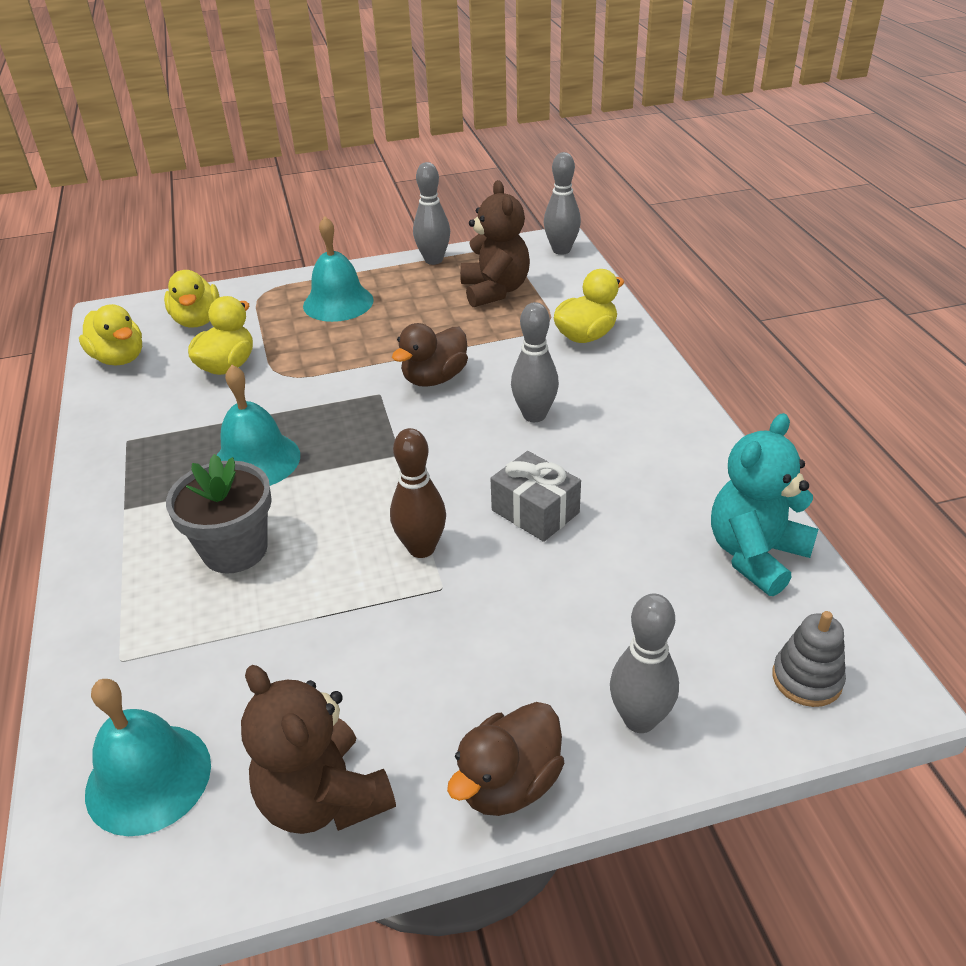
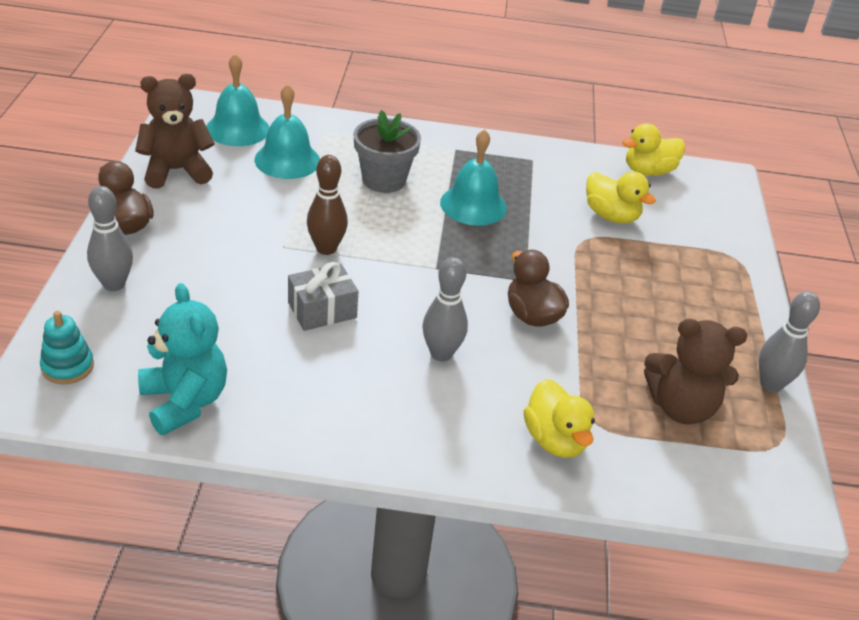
camera: 105 degrees right, 0 degrees up
yellow duck [164,270,219,328] -> none
turquoise bell [303,216,374,322] -> turquoise bell moved to [255,84,320,179]
grey bowling pin [544,152,581,255] -> none
grey stacking toy [772,611,846,707] -> turquoise stacking toy [40,311,94,384]

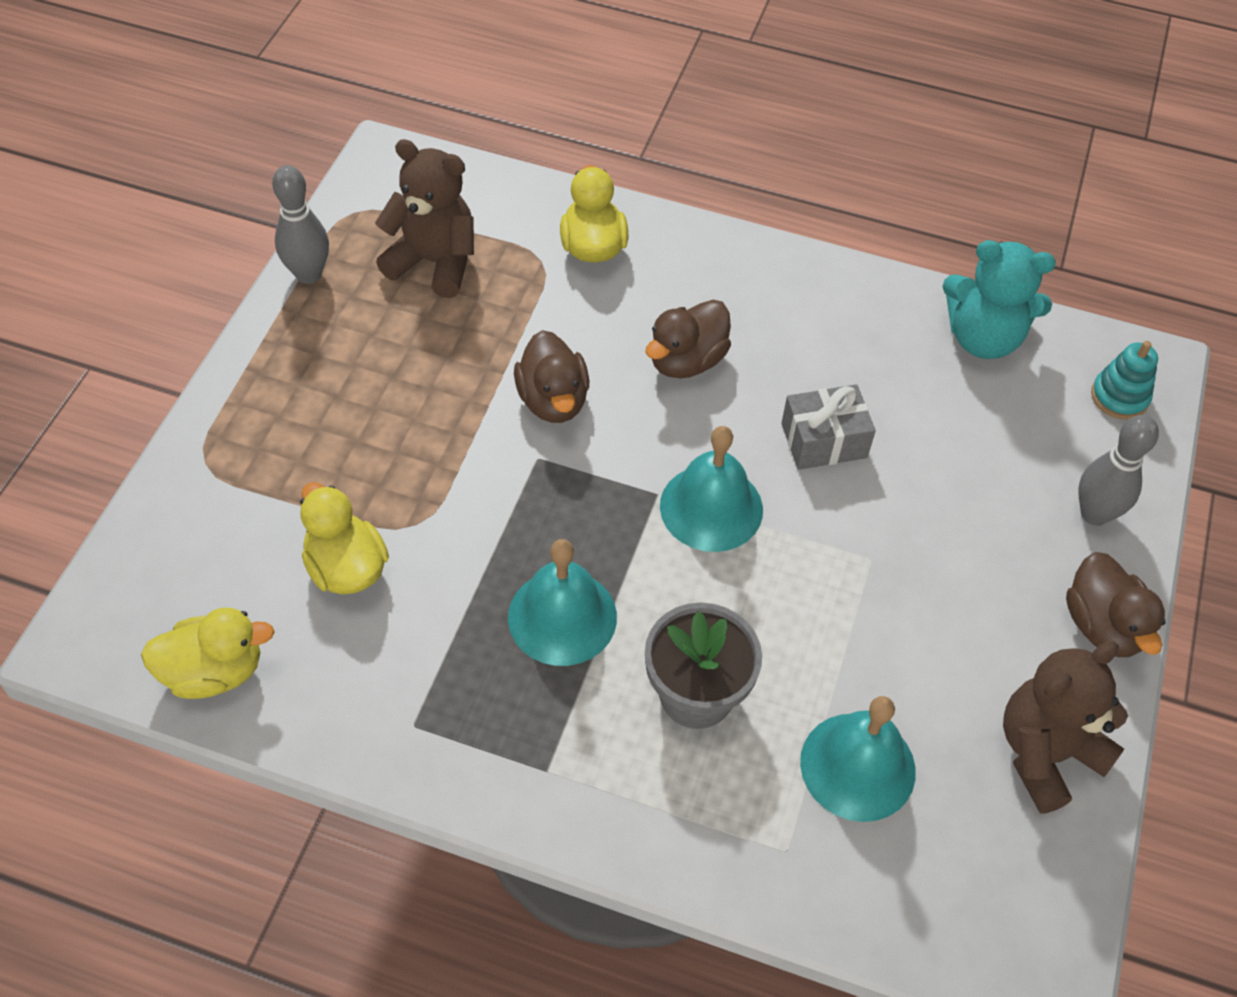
camera: 165 degrees left, 15 degrees up
brown teddy bear [135,74,215,189] -> brown teddy bear turned 150 degrees clockwise [1003,641,1128,814]
turquoise teddy bear [138,283,227,435] -> turquoise teddy bear turned 60 degrees counterclockwise [943,240,1056,359]
turquoise bell [206,54,269,146] -> turquoise bell moved to [660,426,763,552]
brown bowling pin [307,155,348,255] -> none
grey bowling pin [423,257,468,361] -> brown duck [645,300,731,378]

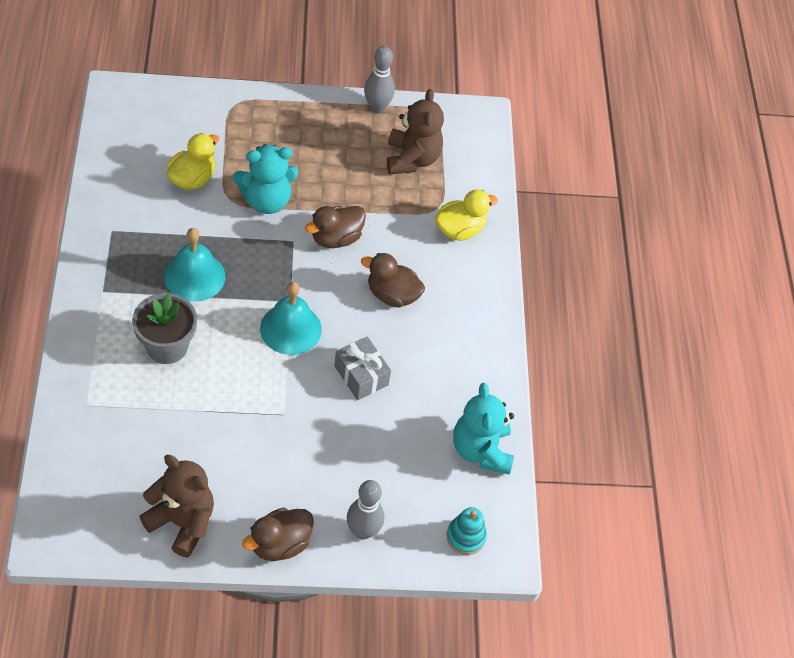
camera: 65 degrees right, 0 degrees up
yellow duck [141,608,275,699] -> none
turquoise bell [800,696,916,822] -> none
none -> turquoise teddy bear [233,144,298,214]

